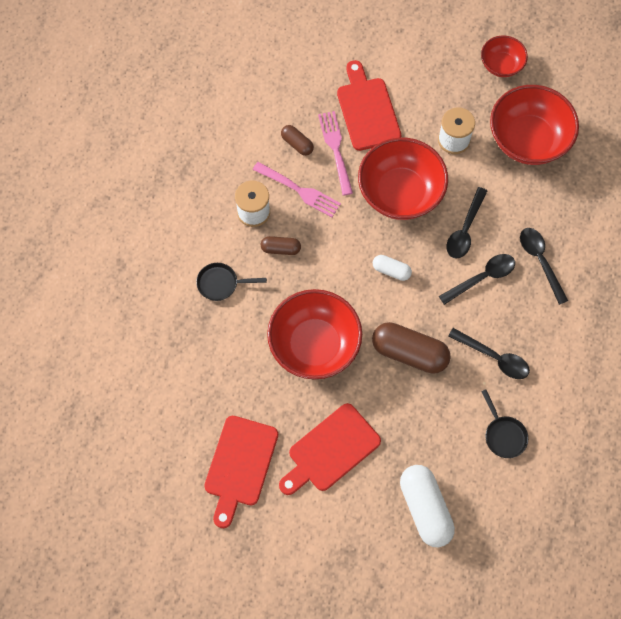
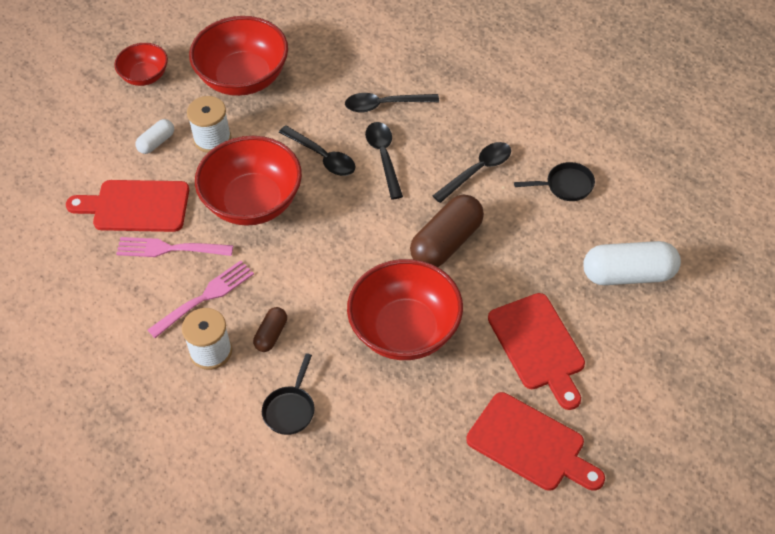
camera: 70 degrees left, 15 degrees down
brown capsule [281,125,314,156] -> none
white capsule [373,255,412,281] -> white capsule moved to [135,119,174,154]

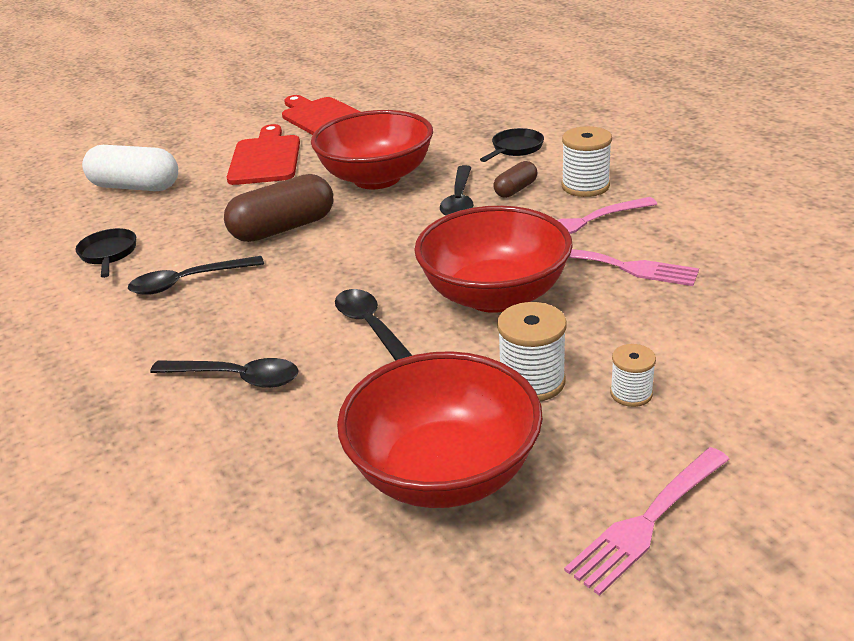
camera: 160 degrees left, 20 degrees down
red cutting board [66,180,189,232] -> none
red bowl [114,43,168,86] -> pink fork [564,447,730,596]
white capsule [135,119,174,154] -> white spool [610,344,656,407]
black spoon [365,122,403,200] -> black spoon moved to [440,165,474,216]
black pan [514,162,595,201] -> black pan turned 60 degrees clockwise [75,228,136,278]

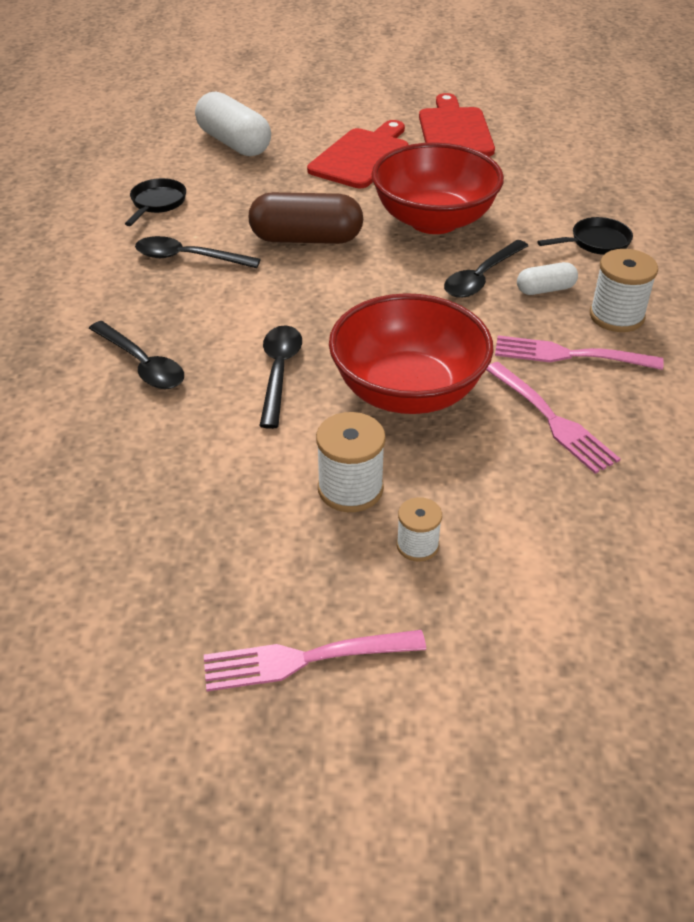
camera: 30 degrees right, 10 degrees up
red bowl [337,351,543,508] -> none
brown capsule [493,161,538,198] -> white capsule [517,262,578,295]

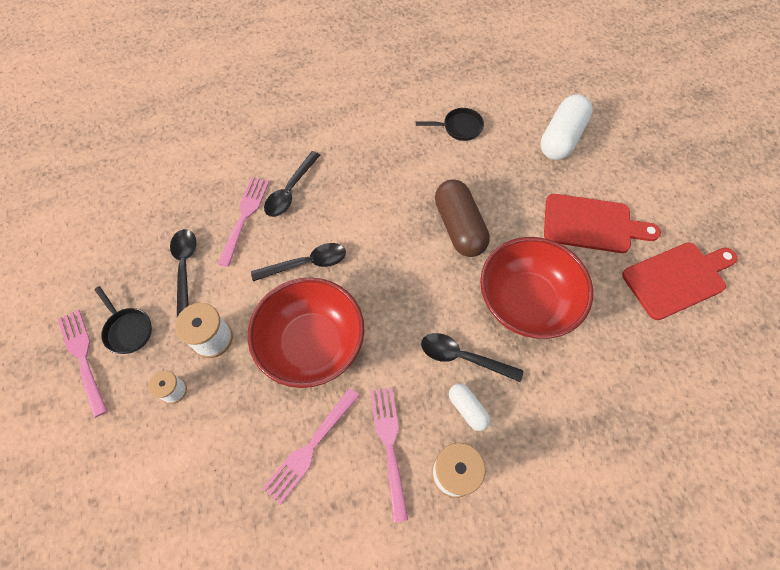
camera: 70 degrees right, 20 degrees up
black spoon [135,236,261,268] -> black spoon moved to [170,229,196,317]
black pan [537,217,633,255] -> black pan moved to [94,286,152,354]
none -> pink fork [218,177,270,267]

